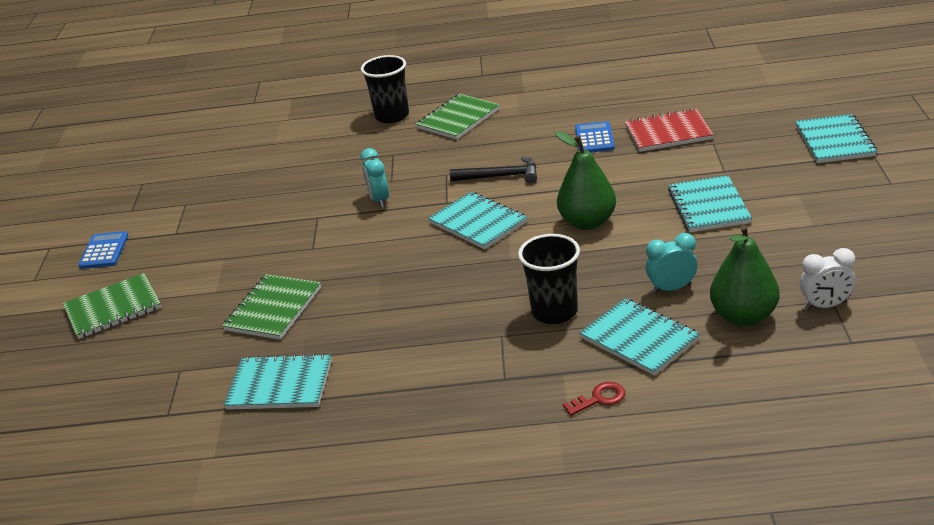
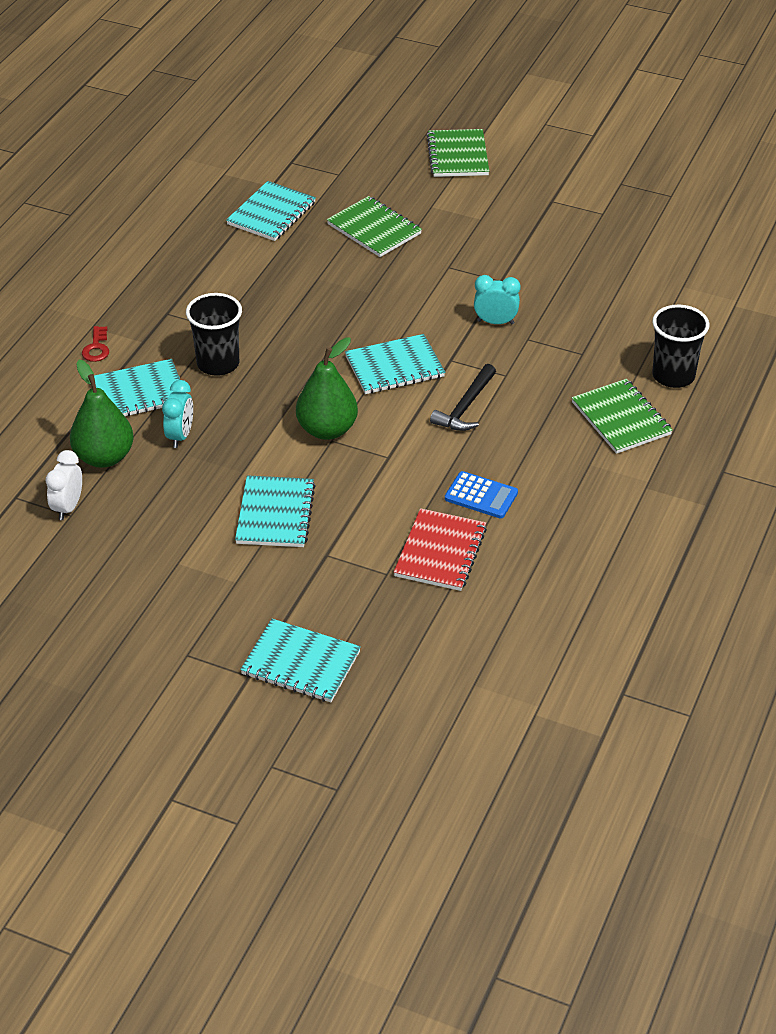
camera: 110 degrees right, 10 degrees up
blue calculator [78,231,128,269] -> none
turquoise notebook [668,175,752,232] -> turquoise notebook turned 75 degrees clockwise [235,475,316,547]

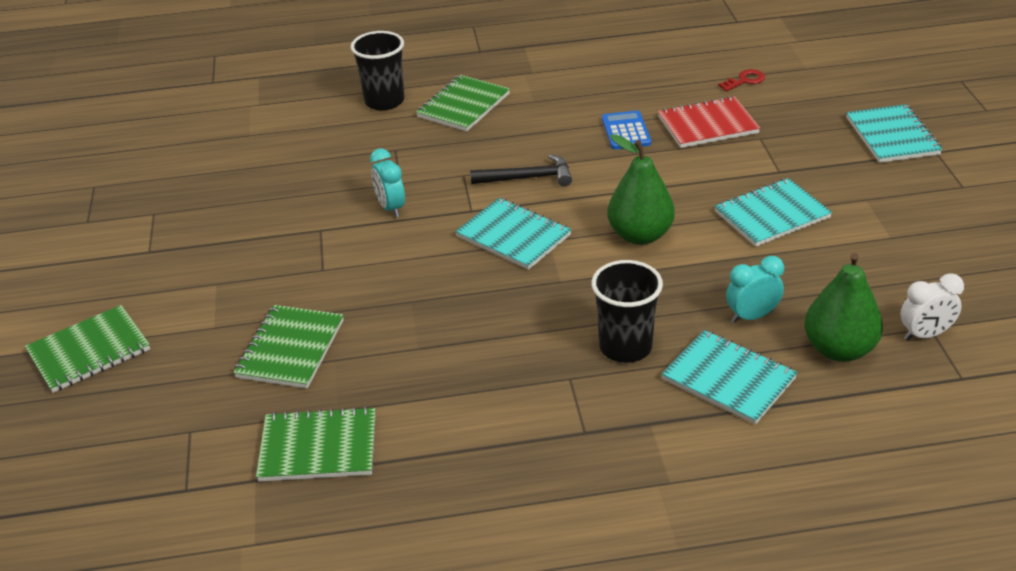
camera: 120 degrees left, 5 degrees down
red key [82,326,109,362] -> red key moved to [718,69,765,91]
turquoise notebook [226,181,316,241] -> green notebook [256,406,375,481]

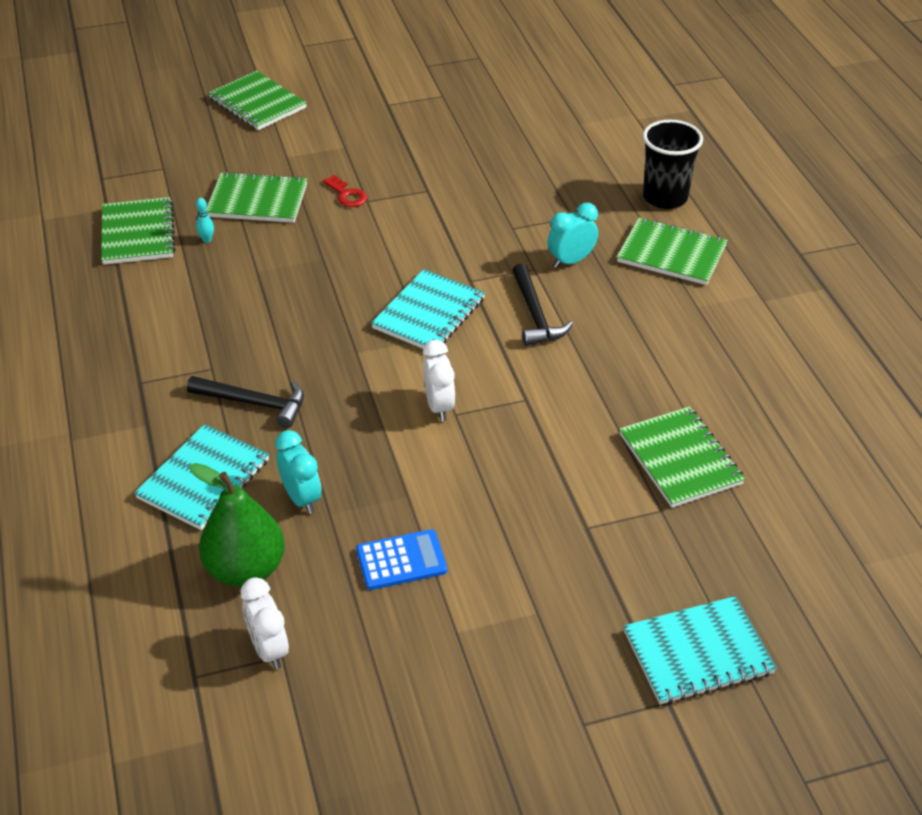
camera: 80 degrees right, 5 degrees up
turquoise clock [370,148,405,217] -> turquoise clock moved to [547,203,598,268]
black cup [591,260,663,363] -> black hammer [187,376,304,428]
blue calculator [602,111,651,149] -> blue calculator moved to [356,529,447,590]
green pear [607,134,675,245] -> white clock [423,340,455,422]
red notebook [658,96,760,148] -> green notebook [619,407,745,508]
turquoise notebook [714,178,832,247] -> none
red key [718,69,765,91] -> red key moved to [323,175,367,207]
none -> turquoise bowling pin [196,198,214,243]

